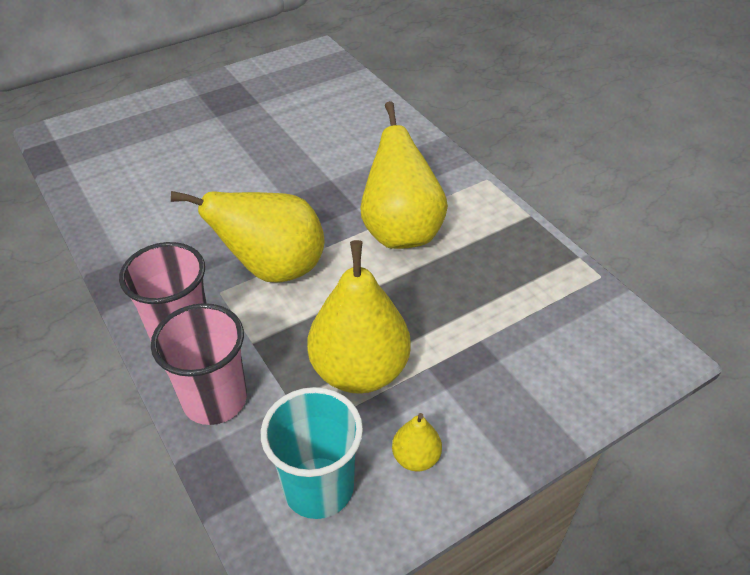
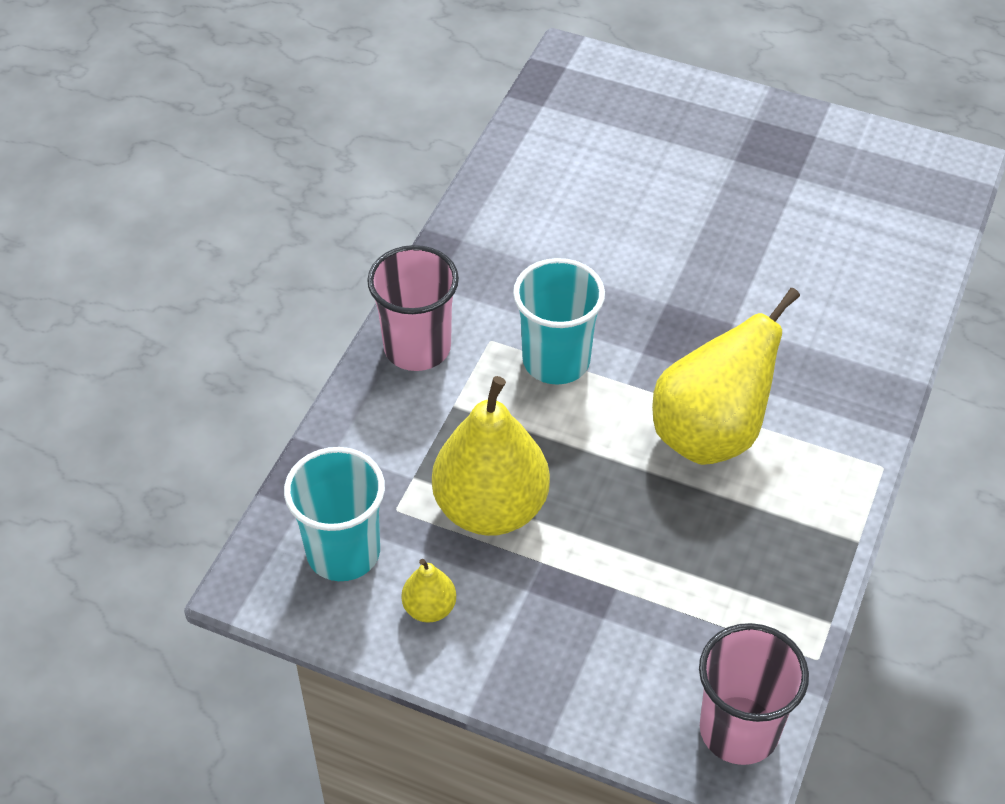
camera: 55 degrees right, 5 degrees up
pink cup [151,303,247,425] -> pink cup moved to [699,623,809,765]
yellow pear [171,191,324,283] -> turquoise cup [513,258,605,385]

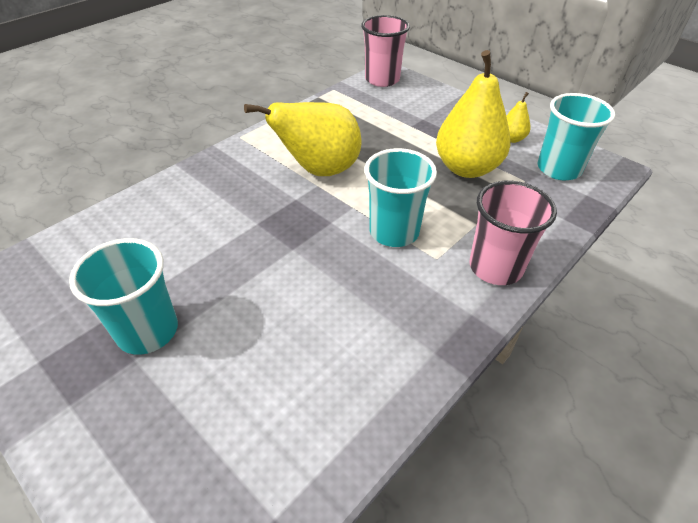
camera: 160 degrees left, 5 degrees down
none -> turquoise cup [69,238,178,355]

